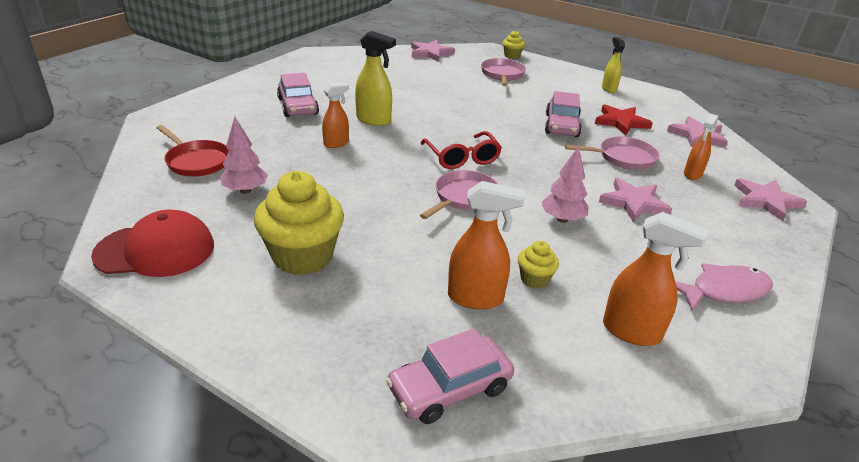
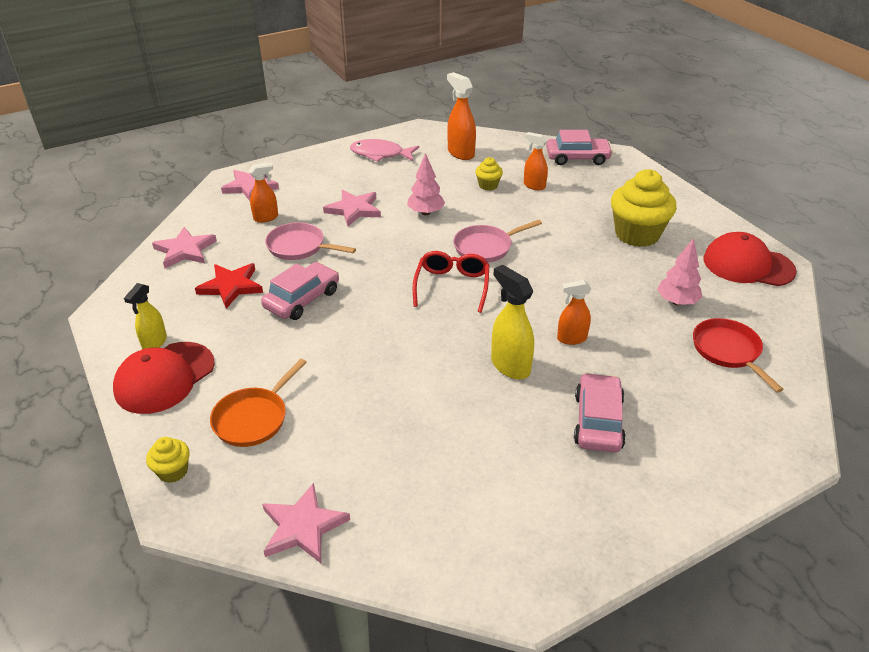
camera: 150 degrees left, 5 degrees up
orange spray bottle [448,181,525,310] -> orange spray bottle [524,132,548,190], size x0.66
pink pan [481,58,526,86] -> orange pan [210,359,307,447]
none -> red cap [113,342,215,414]

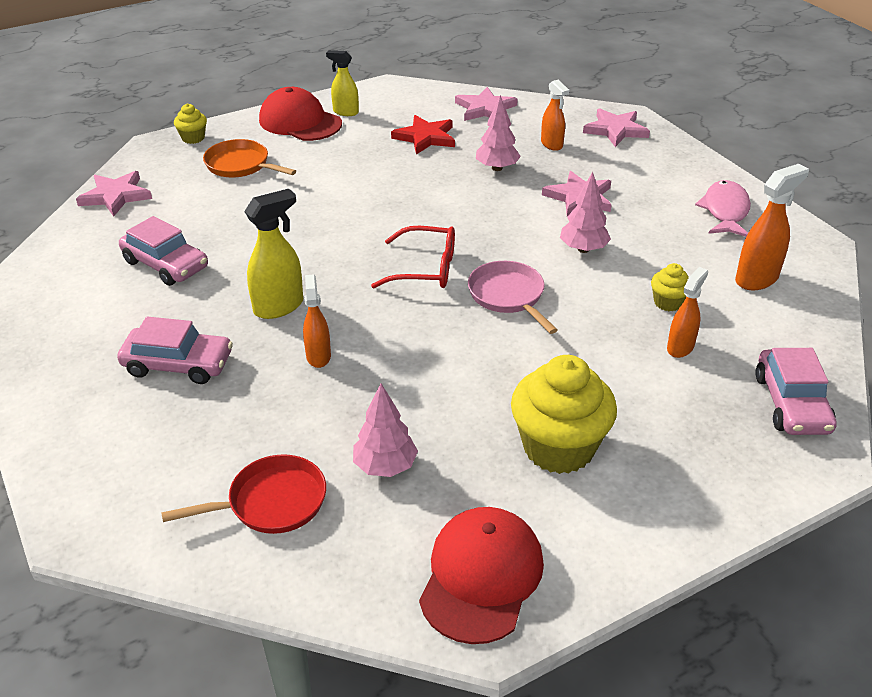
camera: 90 degrees right, 0 degrees up
pink car [261,262,339,320] -> pink car moved to [119,216,208,286]
pink pan [265,222,356,260] -> pink tree [476,95,521,171]

